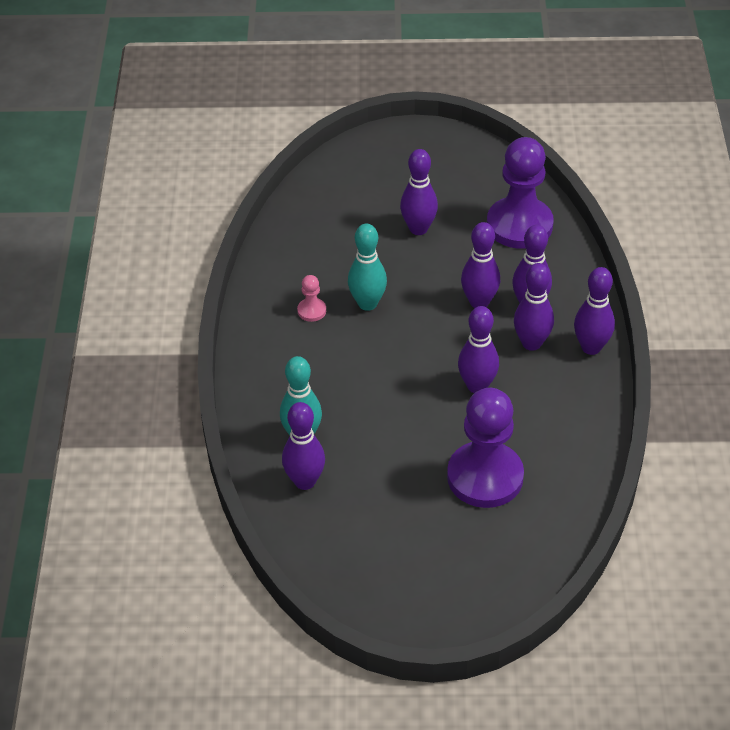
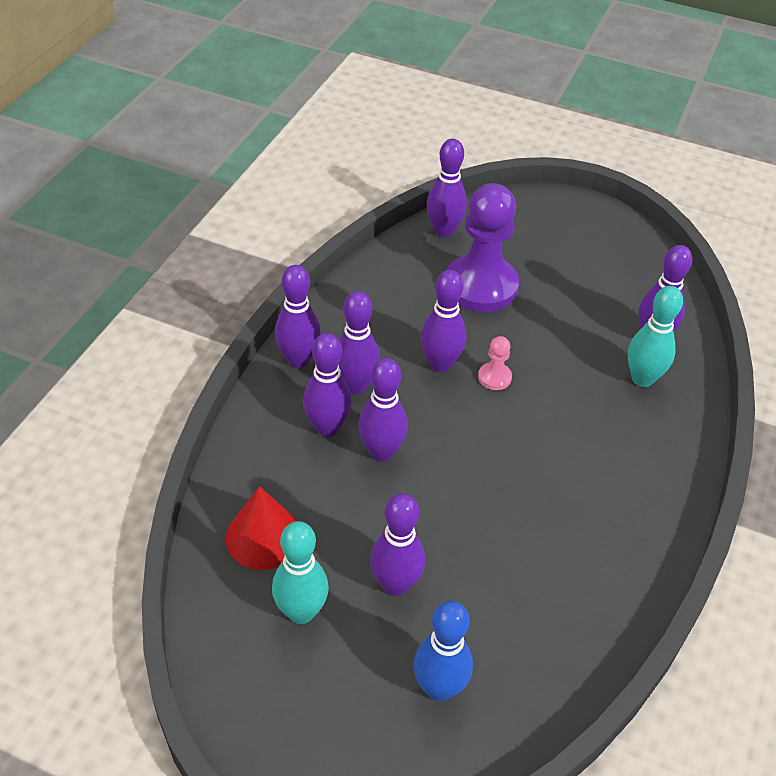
camera: 160 degrees left, 0 degrees up
pink pawn [297,275,326,322] -> pink pawn moved to [478,336,512,390]
turquoise bowling pin [348,224,387,311] -> turquoise bowling pin moved to [272,521,329,624]
purple pawn [487,137,554,249] -> red cone [226,486,297,570]
none -> blue bowling pin [413,601,473,701]
none -> purple bowling pin [427,139,467,238]

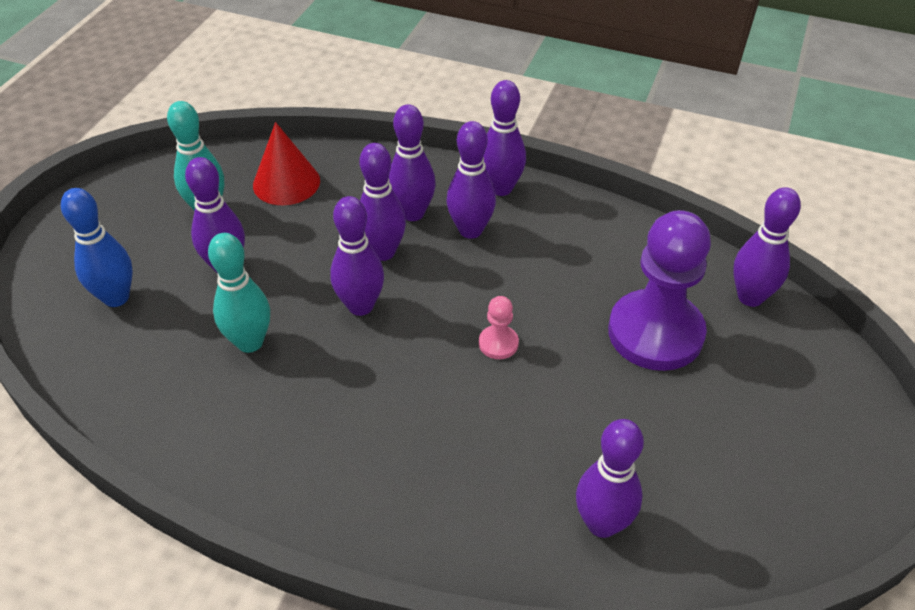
camera: 90 degrees right, 0 degrees up
purple bowling pin [421,270,466,372] -> purple bowling pin moved to [330,196,384,316]
turquoise bowling pin [628,286,683,387] -> turquoise bowling pin moved to [208,233,270,353]

